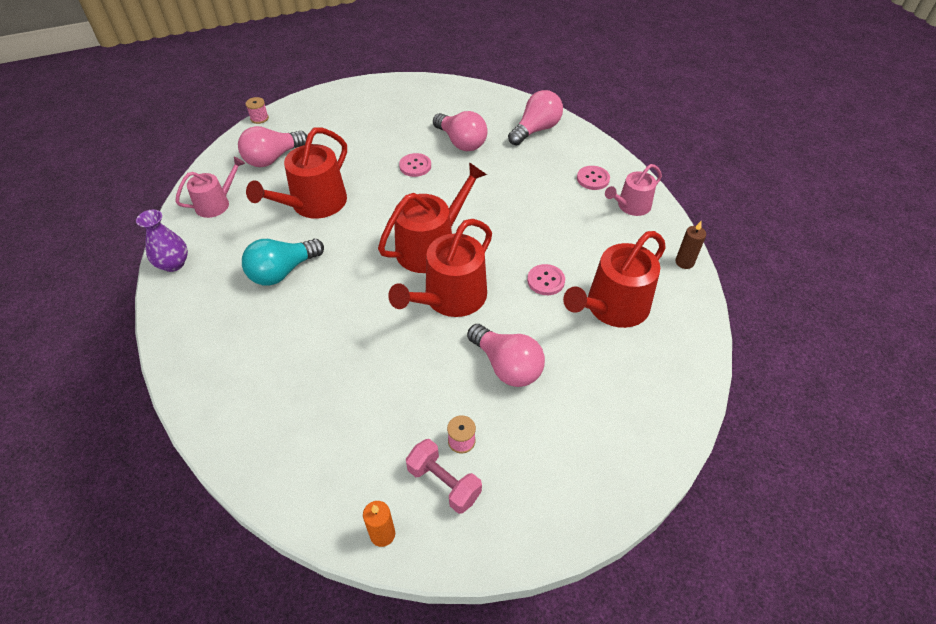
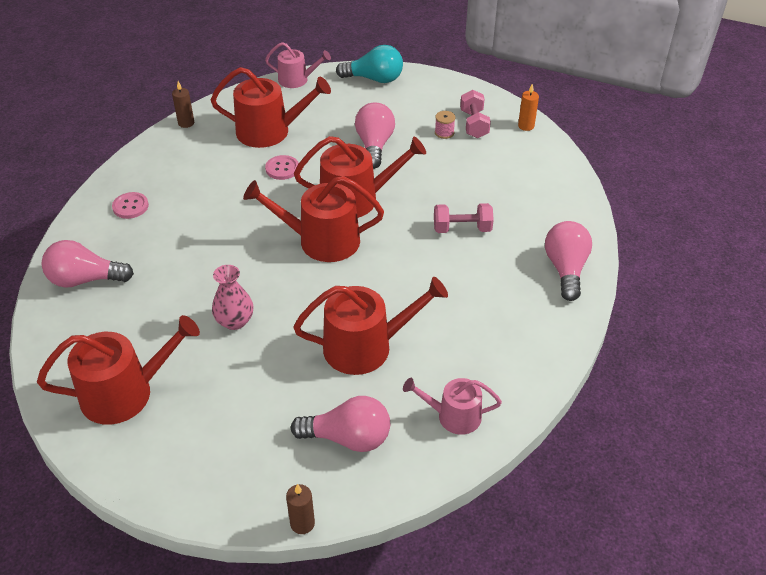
camera: 135 degrees left, 5 degrees down
purple vase [136,210,188,272] -> none
turquoise light bulb [242,239,324,286] -> turquoise light bulb moved to [336,45,403,83]
pink spool [246,97,269,124] -> brown candle [286,484,315,534]
pink button [399,153,431,177] -> pink vase [212,265,254,330]
pink light bulb [433,111,488,151] -> pink light bulb moved to [545,221,592,301]
pink watering can [605,164,662,216] -> pink watering can moved to [265,42,331,88]
none -> red watering can [37,315,200,425]
none -> pink dumbbell [434,203,494,233]

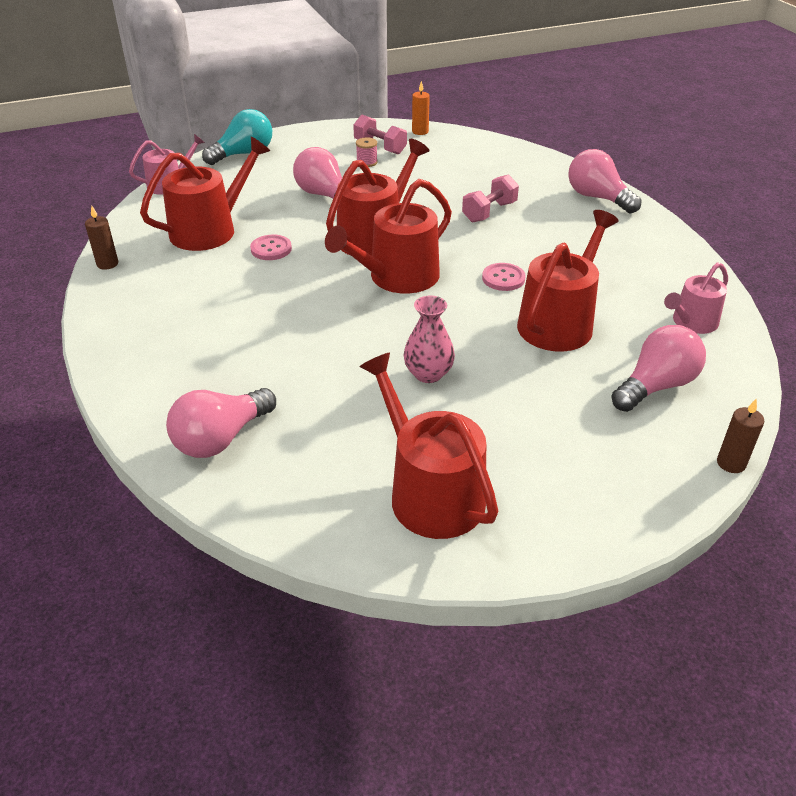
camera: 45 degrees left, 5 degrees down
red watering can [37,315,200,425] -> red watering can turned 60 degrees counterclockwise [359,352,498,539]
pink button [112,192,149,219] -> pink button moved to [482,263,526,291]

